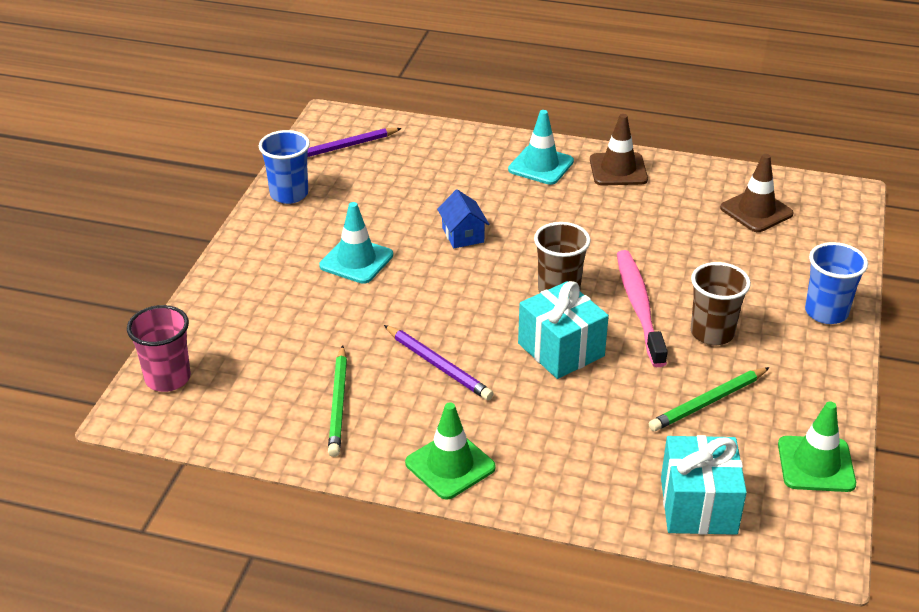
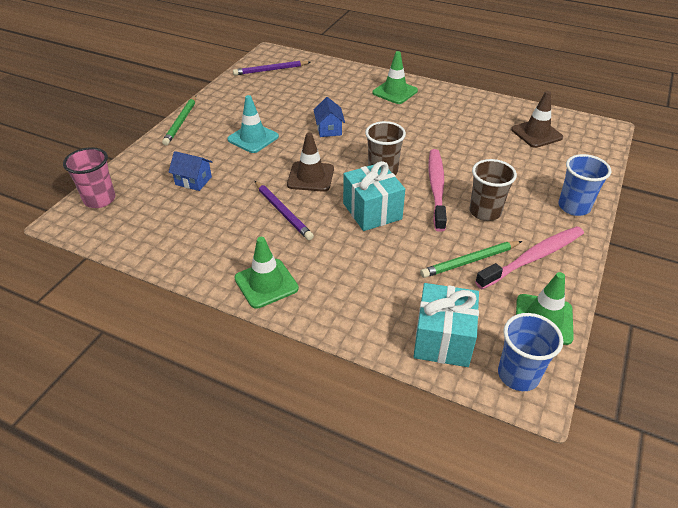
camera: 10 degrees right, 5 degrees up
blue cup [259,130,310,204] -> blue cup moved to [498,313,563,391]
green pencil [328,345,347,457] -> green pencil moved to [162,96,196,146]
turquoise traffic cone [508,110,574,185] -> green traffic cone [372,51,418,104]
brown traffic cone [590,114,648,186] -> brown traffic cone moved to [287,132,334,192]
none -> blue house [169,151,212,191]
none -> pink toothbrush [475,226,584,289]

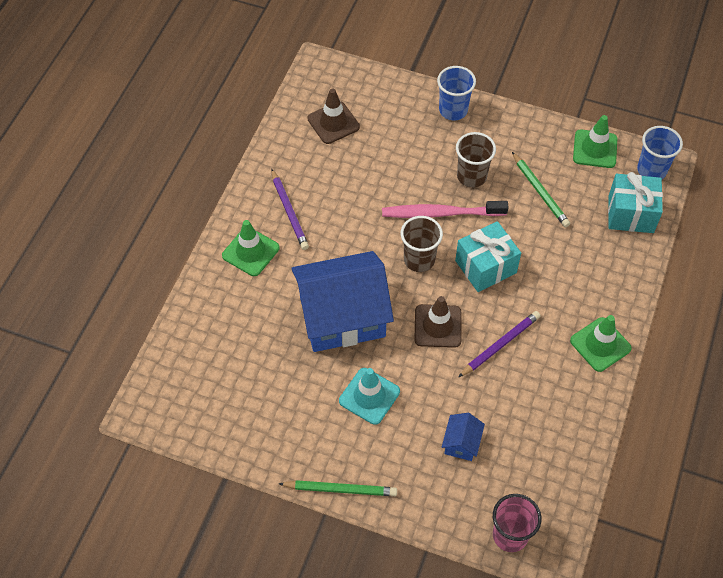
camera: 95 degrees left, 15 degrees up
purple pencil [233,61,311,75] -> purple pencil moved to [271,169,309,250]
blue house [314,97,345,137] -> blue house [291,251,394,352], size x2.46
pink toothbrush [475,226,584,289] -> none

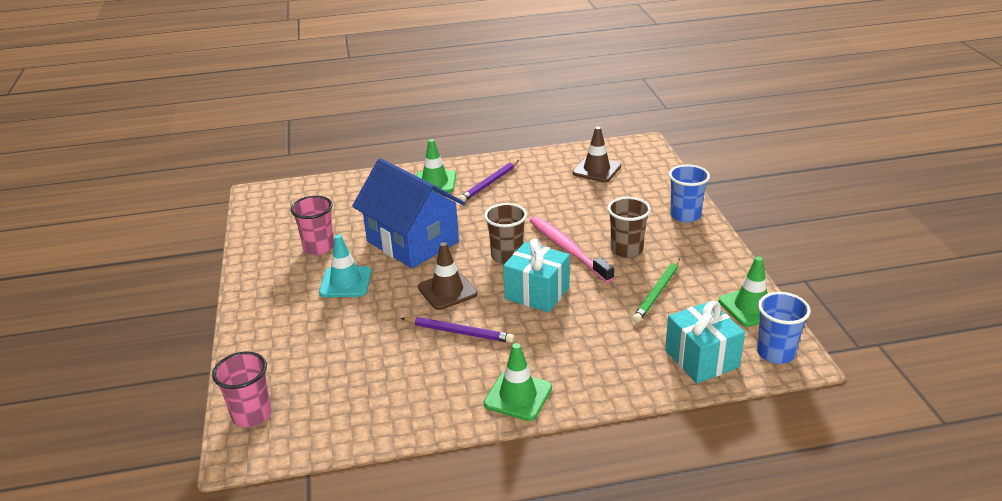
camera: 60 degrees right, 25 degrees down
green pencil [279,480,397,496] -> none
blue house [442,413,485,461] -> none
none -> pink cup [290,196,334,255]

